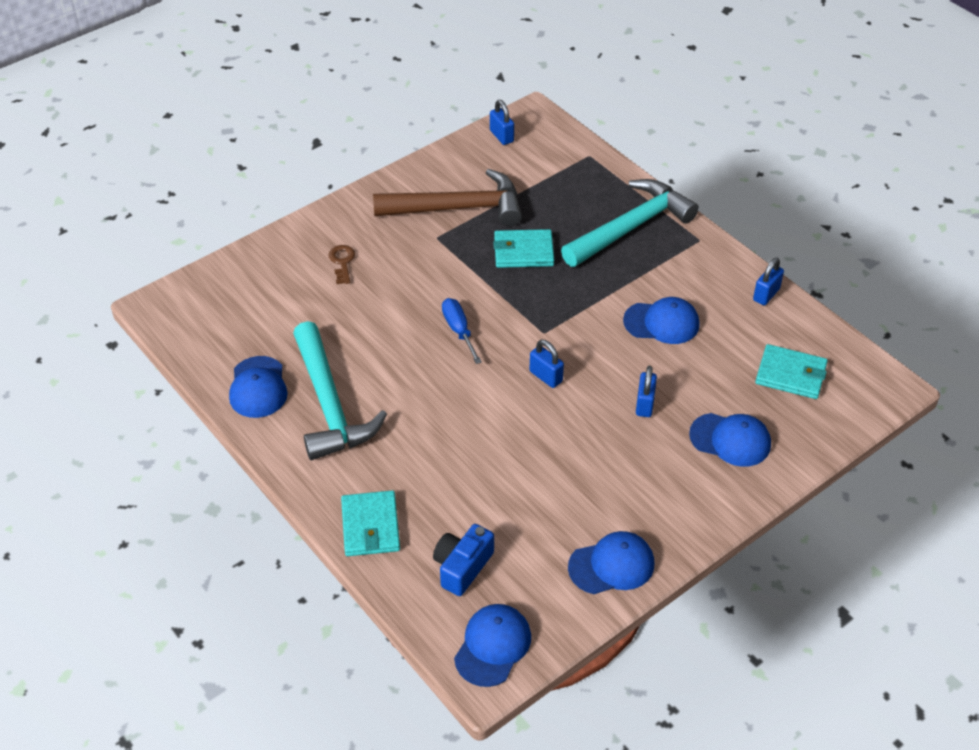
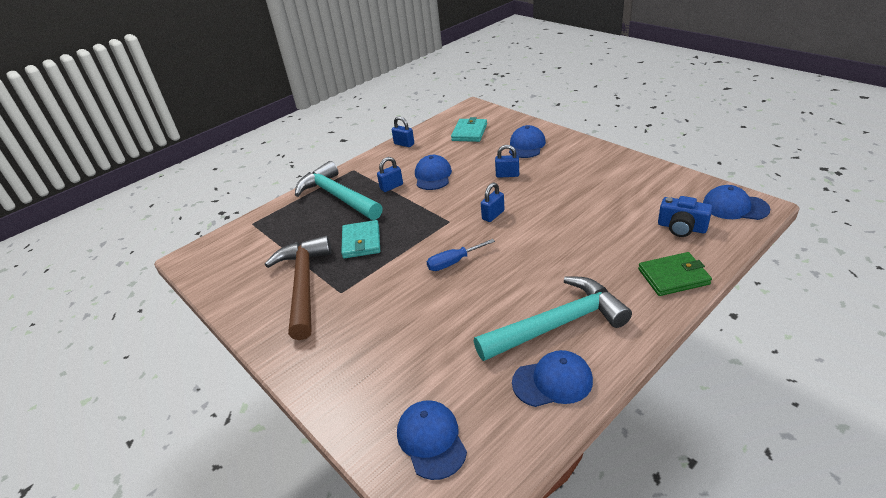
camera: 90 degrees left, 10 degrees down
brown key [328,245,355,284] -> none
turquoise wallet [341,490,400,556] -> green wallet [638,252,712,296]
blue padlock [490,100,514,145] -> blue padlock moved to [377,157,403,192]
blue cap [568,531,654,594] -> blue cap moved to [397,400,467,480]

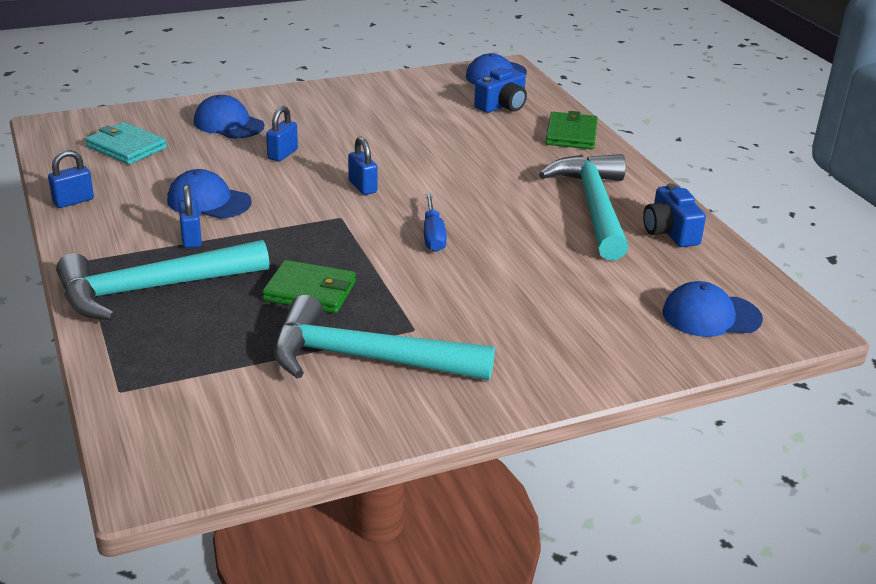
camera: 75 degrees left, 5 degrees down
brown hammer [265,236,331,340] -> turquoise hammer [273,295,495,380]
turquoise wallet [341,220,380,259] -> green wallet [262,260,356,313]
blue cap [512,350,593,407] -> blue camera [643,183,706,247]

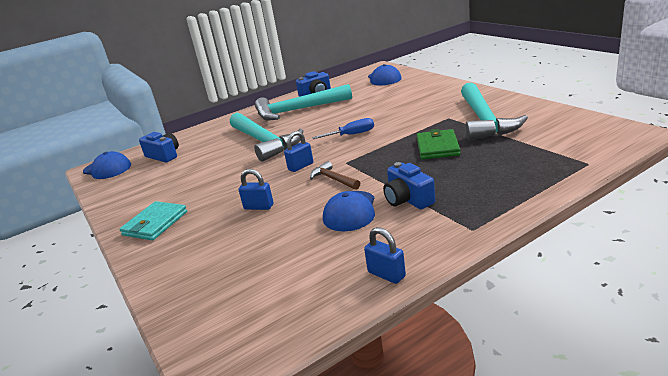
camera: 95 degrees left, 5 degrees down
turquoise hammer [56,240,269,321] -> turquoise hammer moved to [230,113,304,162]
turquoise wallet [85,122,167,165] -> turquoise wallet moved to [120,201,187,241]
blue padlock [179,185,202,248] -> blue camera [383,162,435,209]
blue cap [194,95,265,139] -> none
green wallet [545,111,598,149] -> none
none -> brown hammer [310,161,360,190]

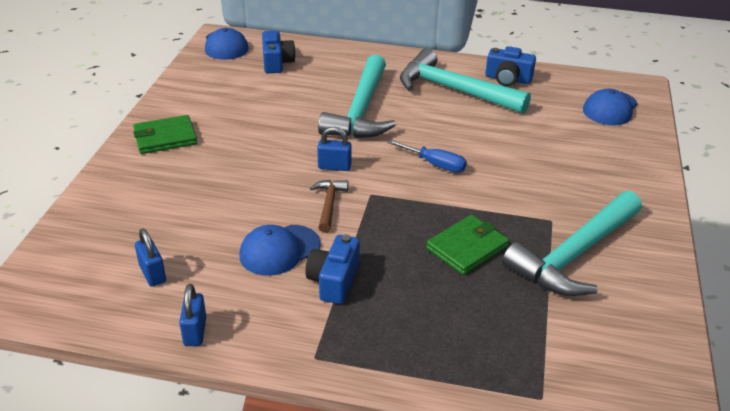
camera: 40 degrees right, 10 degrees up
turquoise wallet [120,201,187,241] -> green wallet [133,115,197,154]
blue padlock [239,169,273,210] -> blue padlock moved to [135,228,166,287]

